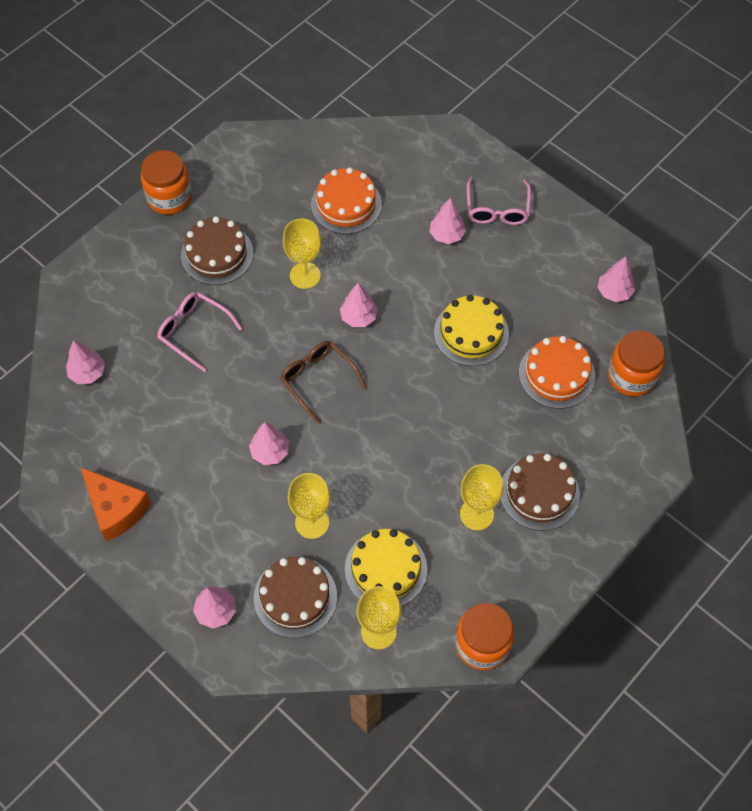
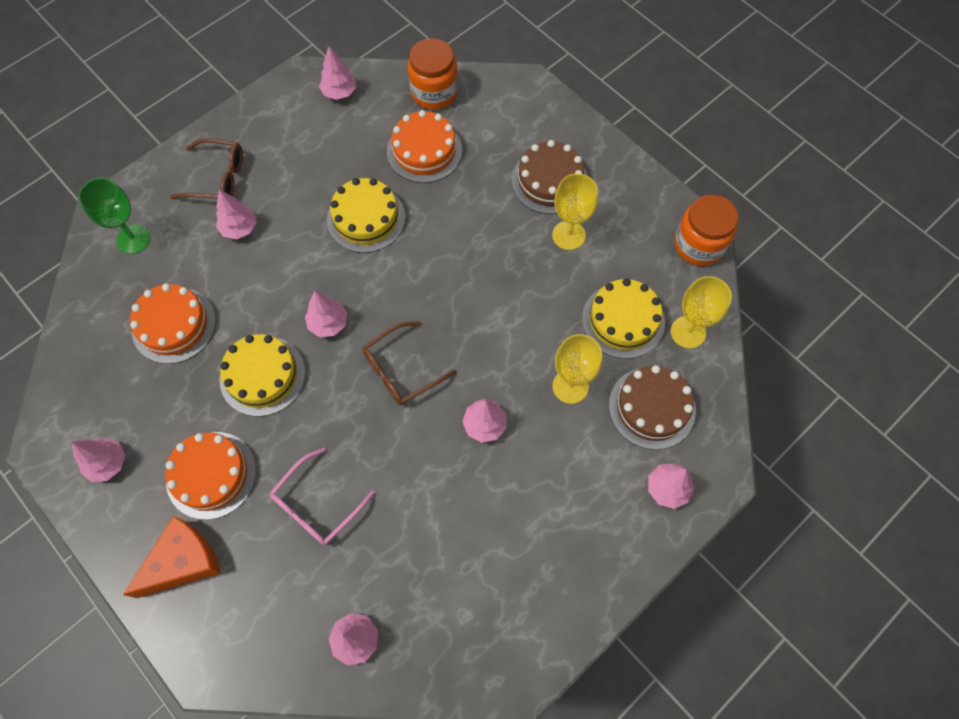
camera: 85 degrees left, 5 degrees up
orange cheese [81,468,151,542] -> orange cheese moved to [123,516,221,598]
orange jar [141,150,192,215] -> none
brown cake [181,216,253,285] -> orange cake [165,432,256,520]
yellow goblet [283,219,321,289] -> yellow cake [219,334,305,416]
pink glasses [467,177,531,225] -> brown glasses [170,138,243,199]
none -> pink tree [71,438,125,482]
none -> green goblet [78,177,151,254]

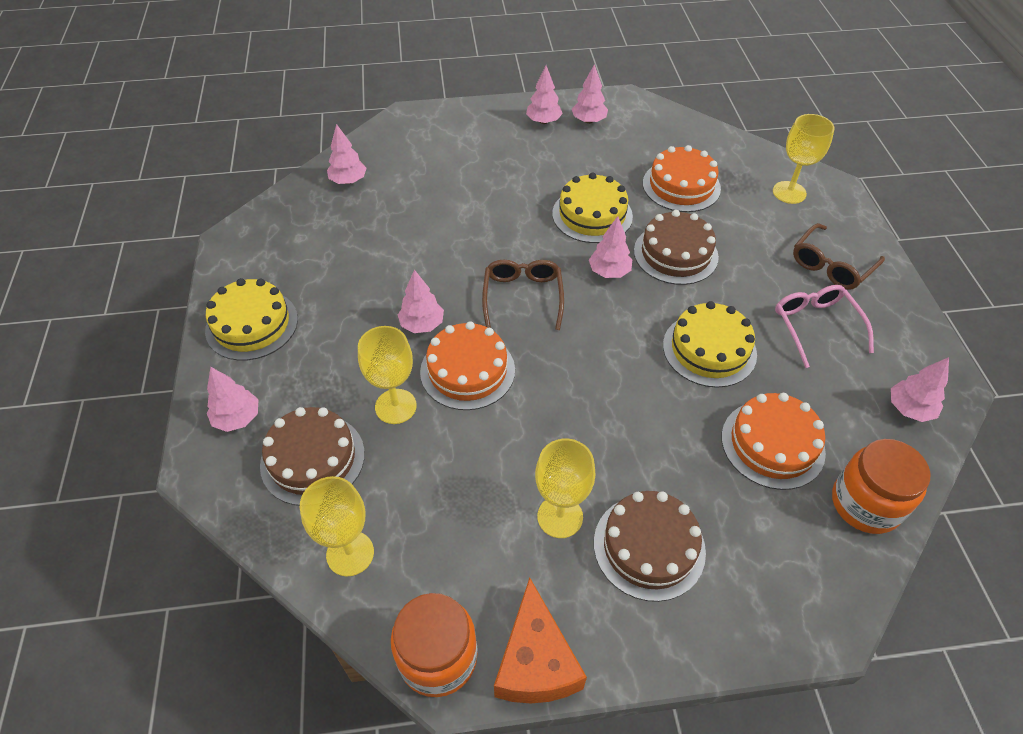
camera: 125 degrees right, 15 degrees down
green goblet [78,177,151,254] -> yellow goblet [773,114,834,204]
orange cheese [123,516,221,598] -> orange cheese moved to [494,577,587,703]
orange cake [165,432,256,520] -> orange cake moved to [420,321,515,410]
pink tree [216,189,257,239] -> pink tree moved to [526,66,563,124]
pink glasses [270,448,375,546] -> pink glasses moved to [775,285,874,368]
yellow cake [582,278,665,359] -> yellow cake moved to [205,278,298,361]
none -> brown cake [634,210,719,285]

